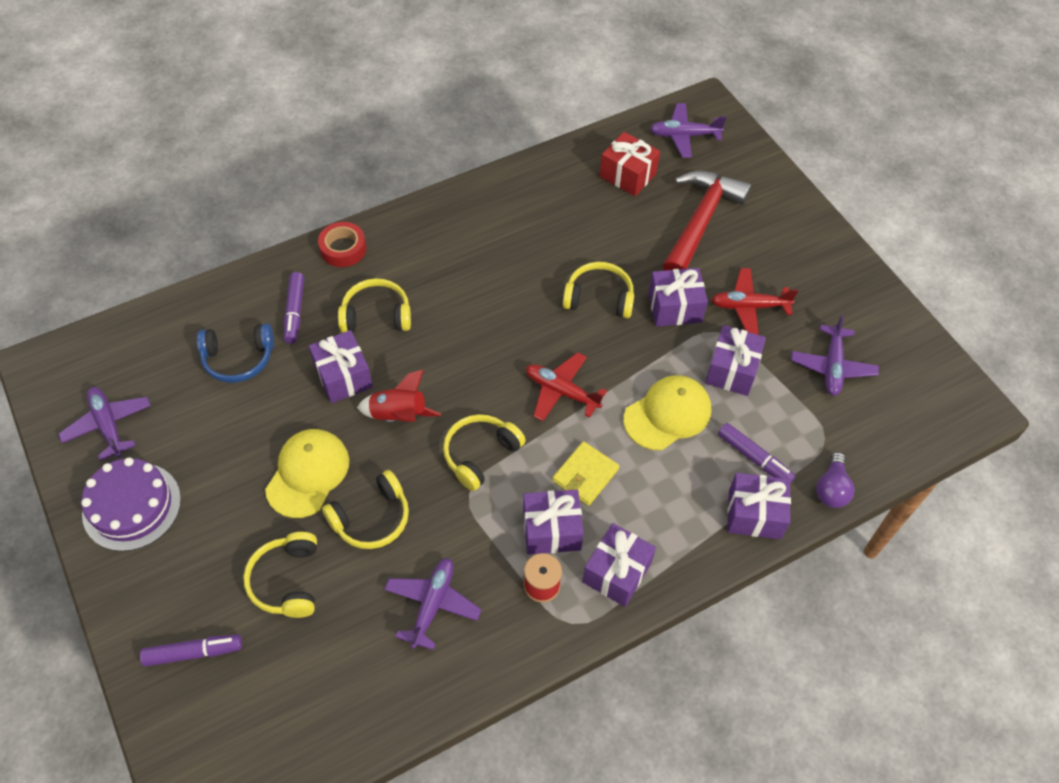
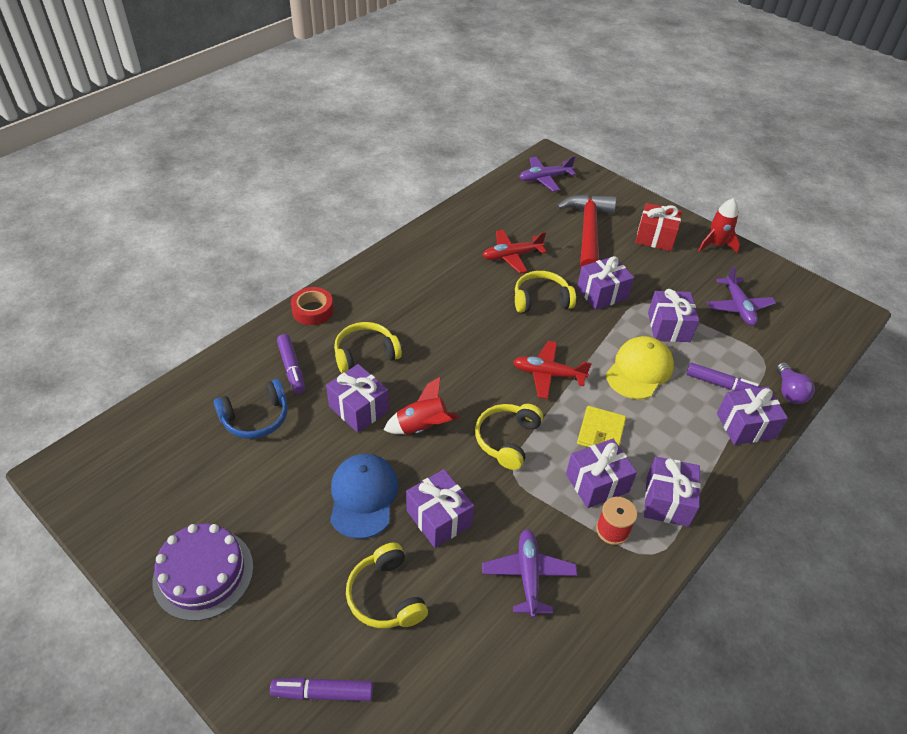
camera: 20 degrees left, 10 degrees down
purple plane [58,387,151,461] -> none
purple marker [140,634,242,667] -> purple marker turned 150 degrees counterclockwise [270,677,373,701]
yellow cap [265,429,349,518] -> blue cap [330,454,398,539]
yellow headphones [322,470,409,549] -> purple gift [406,469,474,548]
red gift [600,132,660,196] -> red gift moved to [635,203,682,251]
red plane [711,268,798,335] -> red plane moved to [482,230,547,273]
none -> red rocket [698,198,740,253]

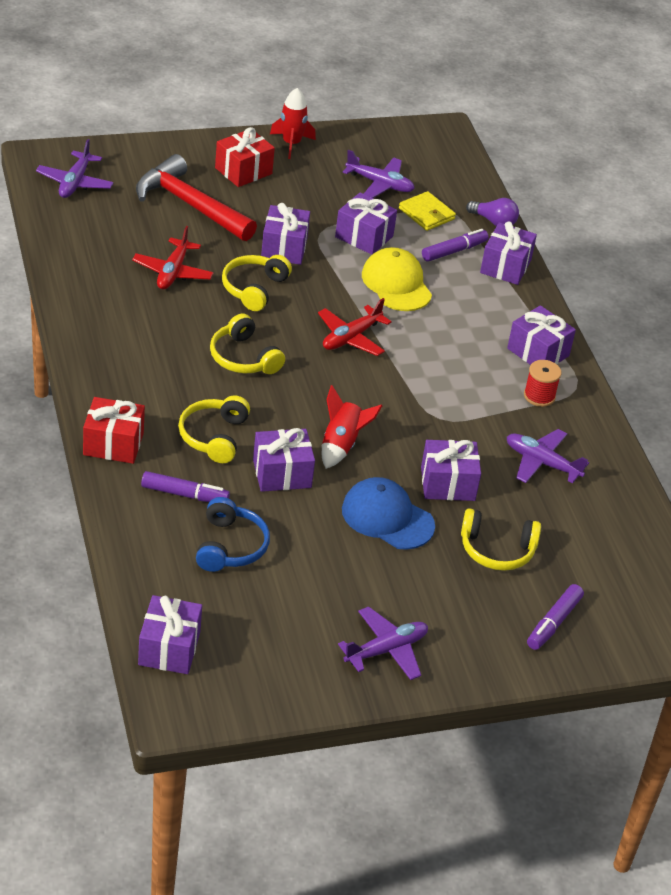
camera: 60 degrees left, 5 degrees down
purple cake [153,524,253,621] -> purple plane [338,607,428,680]
red tape [291,287,334,325] -> red gift [83,397,145,464]
yellow headphones [475,404,543,470] -> yellow headphones moved to [210,313,285,374]
purple gift [566,439,637,508] -> purple gift moved to [138,595,202,674]
yellow wallet [577,406,626,447] -> yellow wallet moved to [399,191,456,231]

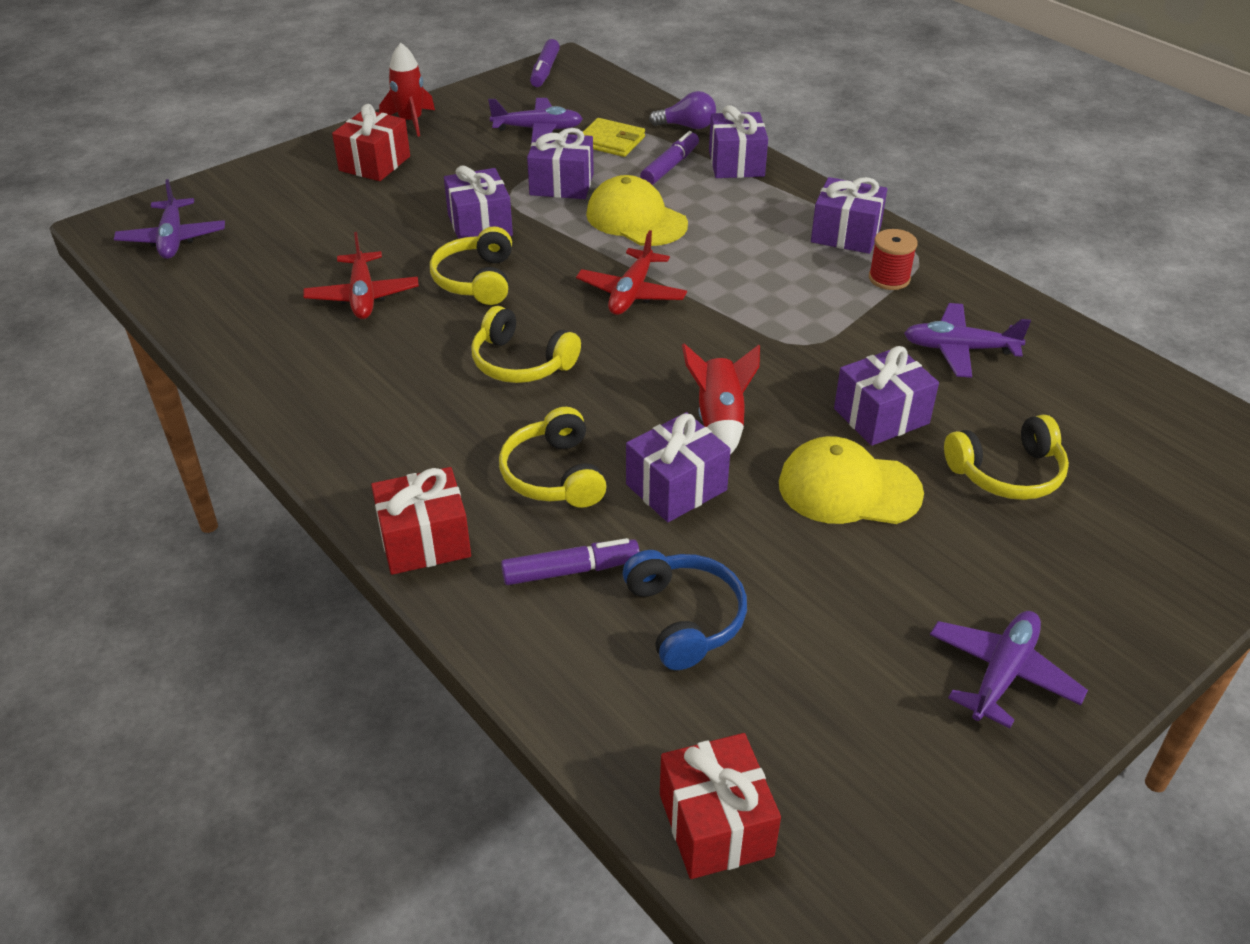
camera: 20 degrees left, 0 degrees up
red hammer [136,154,257,241] -> none
purple gift [138,595,202,674] -> red gift [660,733,781,879]
blue cap [342,477,435,550] -> yellow cap [779,436,924,524]
purple marker [527,584,584,650] -> purple marker moved to [530,39,560,87]

